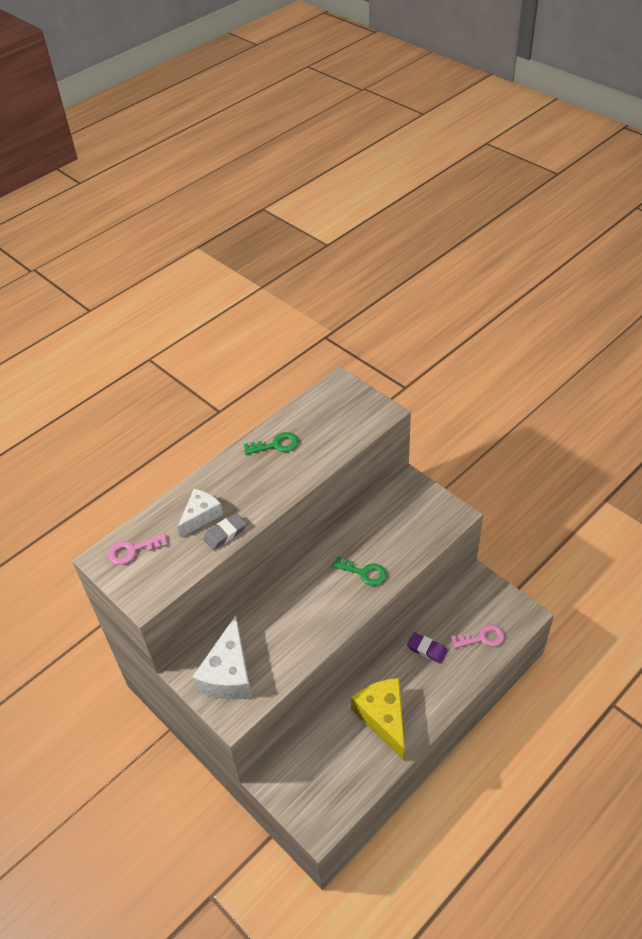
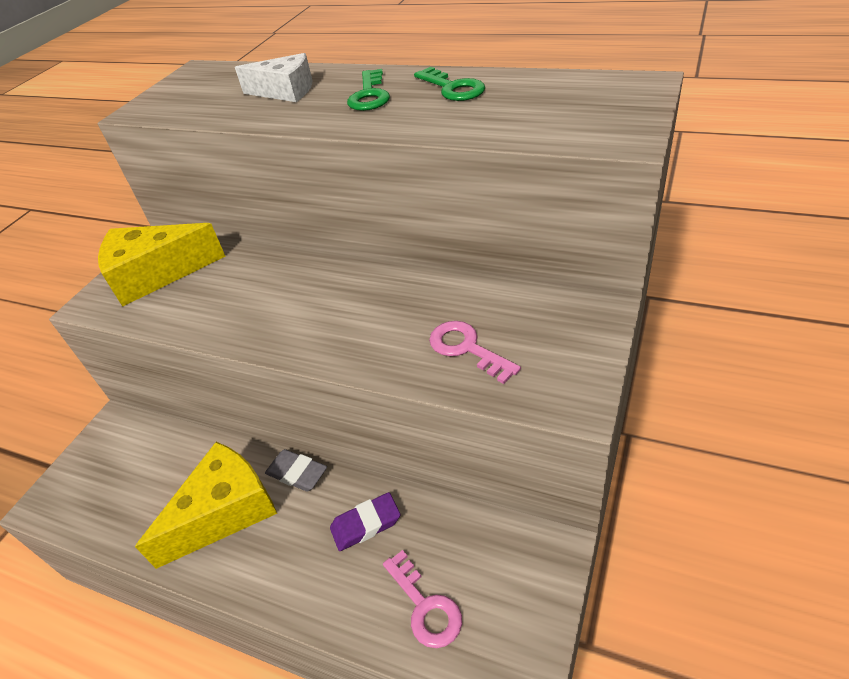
camera: 70 degrees right, 5 degrees down
pink key [108,534,168,565] -> pink key moved to [429,321,521,384]
white cheese [192,615,252,699] -> yellow cheese [98,223,226,307]
grey eraser [203,513,247,550] -> grey eraser moved to [265,449,327,492]
green key [332,556,387,586] -> green key moved to [347,69,390,111]
purple eraser [407,632,448,664] -> purple eraser turned 60 degrees clockwise [330,492,400,551]

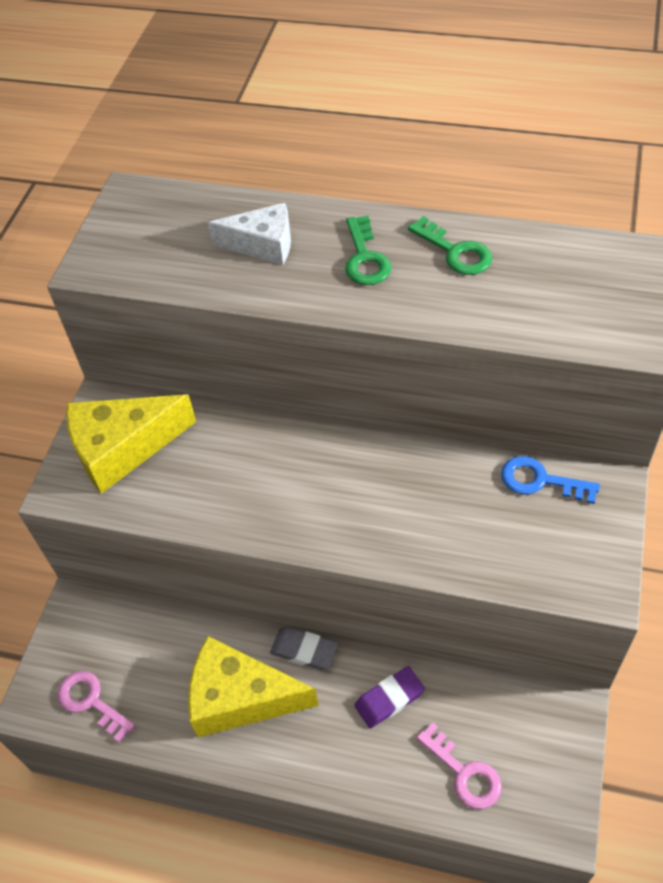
camera: 10 degrees left, 10 degrees up
yellow cheese [135,442,277,569] -> yellow cheese turned 120 degrees counterclockwise [188,636,319,737]
pink key [429,321,521,384] -> pink key moved to [57,671,135,743]
none -> blue key [501,456,600,504]

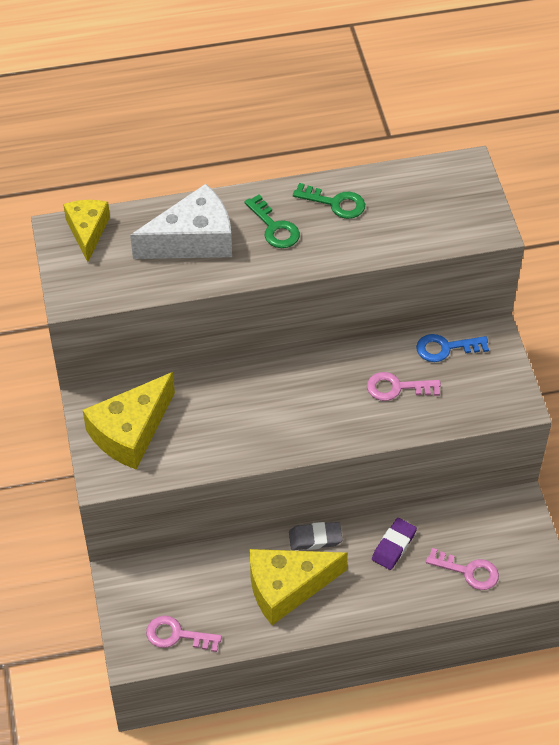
camera: 30 degrees left, 0 degrees up
white cheese [208,203,291,265] -> white cheese [130,184,232,259], size x1.57
none -> yellow cheese [63,200,110,262]
none -> pink key [367,372,441,401]

